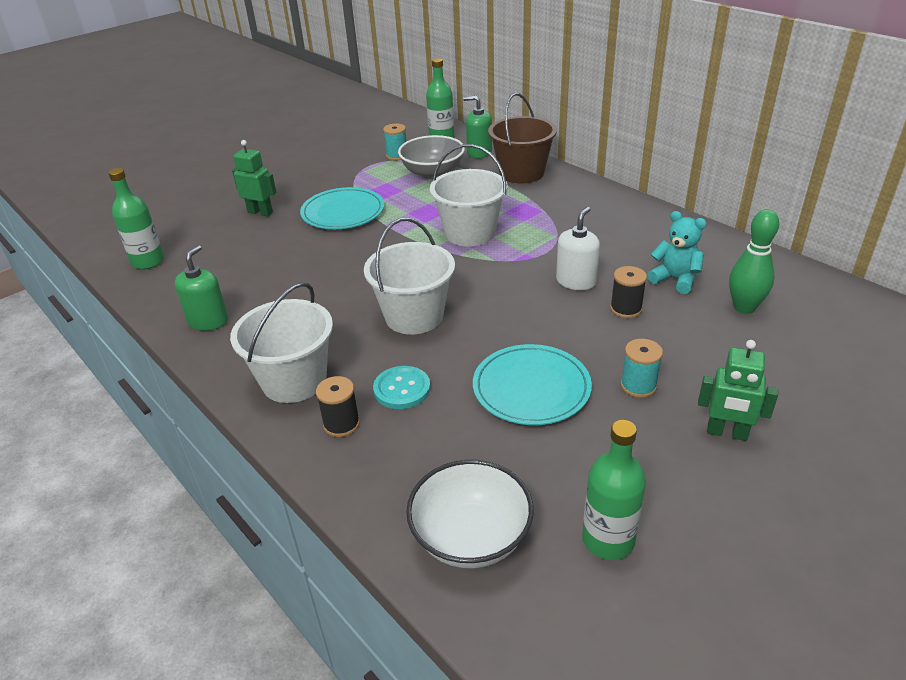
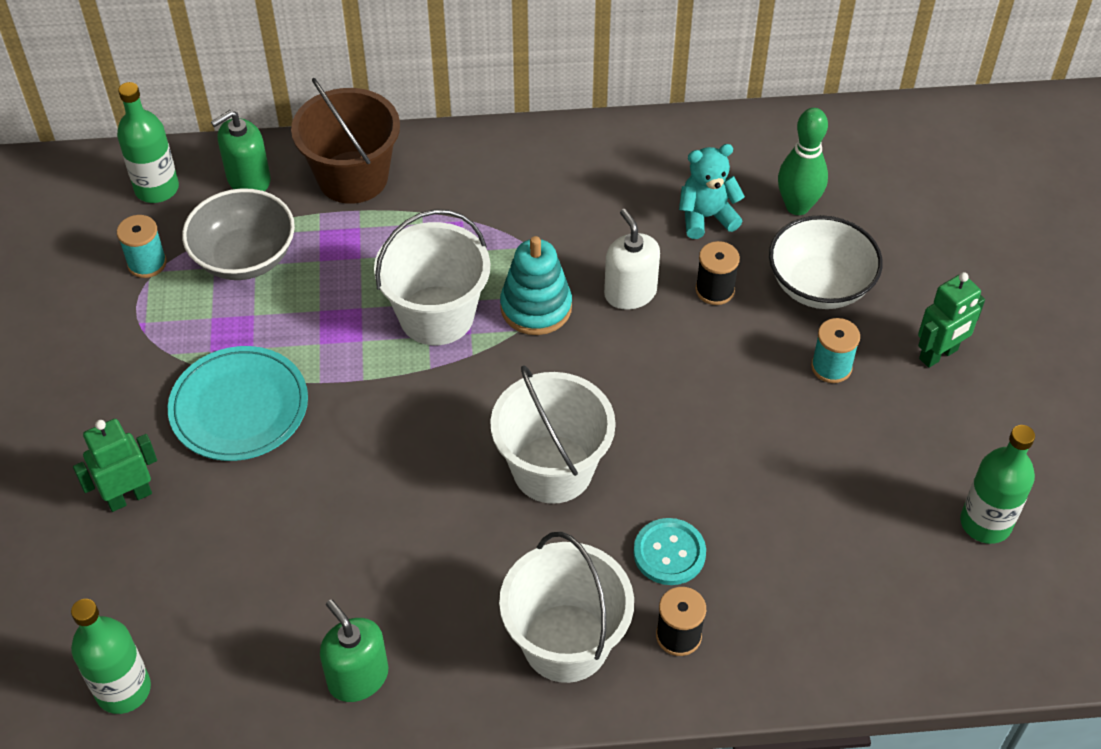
camera: 55 degrees left, 15 degrees up
white bowl [406,460,534,568] -> white bowl moved to [769,215,883,309]
turquoise plate [473,344,592,425] -> none
none -> turquoise stacking toy [500,236,572,335]

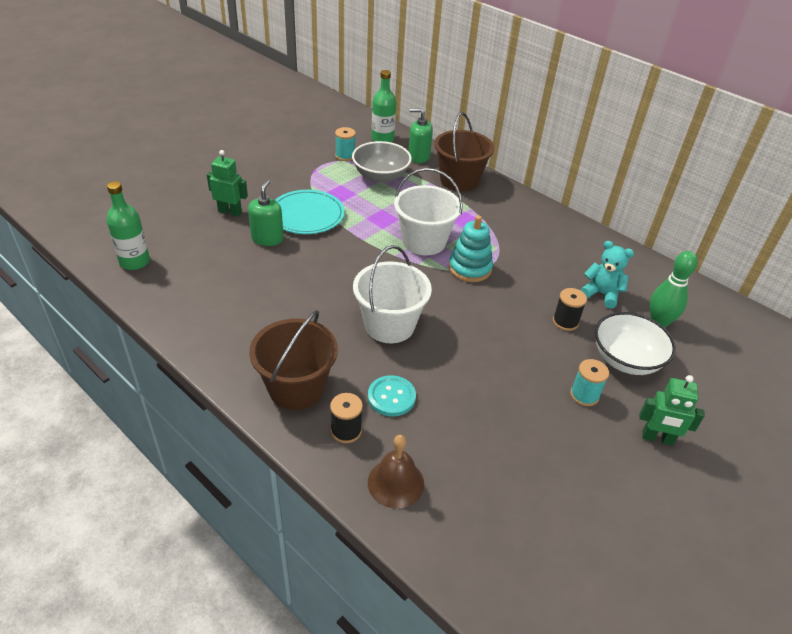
camera: 45 degrees right, 10 degrees down
green soap dispenser [320,600,388,702] -> green soap dispenser moved to [248,180,284,246]
white bucket [499,532,634,683] -> brown bucket [249,310,338,410]
white soap dispenser [604,209,660,310] -> none
green bottle [960,425,1035,544] -> none
none -> brown bell [368,435,424,508]

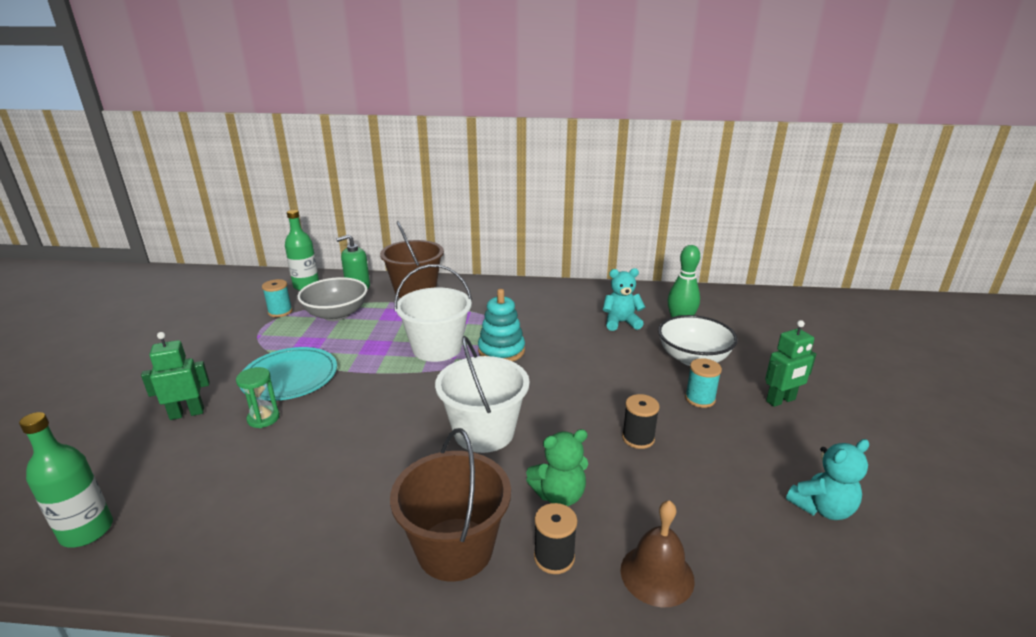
camera: 35 degrees left, 15 degrees down
green soap dispenser [248,180,284,246] -> green hourglass [236,367,280,428]
turquoise button [368,375,416,416] -> green teddy bear [526,429,588,506]
black spool [553,288,587,331] -> black spool moved to [622,394,660,449]
none -> turquoise teddy bear [786,439,869,520]

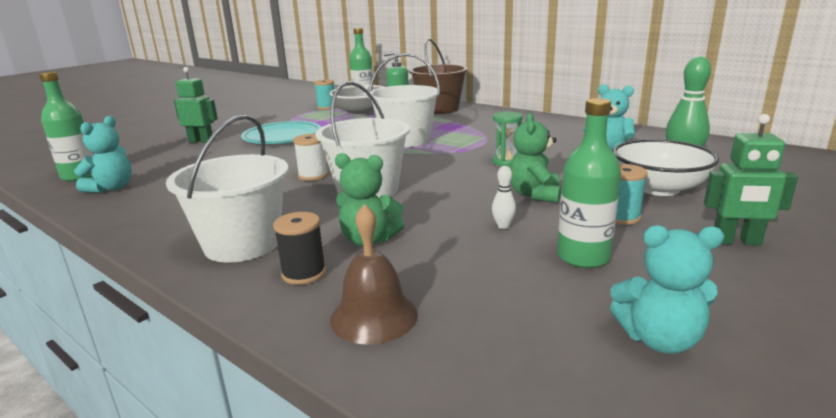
camera: 35 degrees right, 5 degrees down
green hourglass [236,367,280,428] -> green hourglass moved to [492,111,523,167]
brown bucket [390,428,511,582] -> white bucket [166,114,289,262]
turquoise stacking toy [478,289,525,362] -> none
black spool [622,394,660,449] -> white bowling pin [492,166,516,229]
none -> turquoise teddy bear [74,116,132,193]
none -> white spool [293,134,328,181]
none -> green teddy bear [509,113,561,203]
none -> green bottle [557,98,621,268]

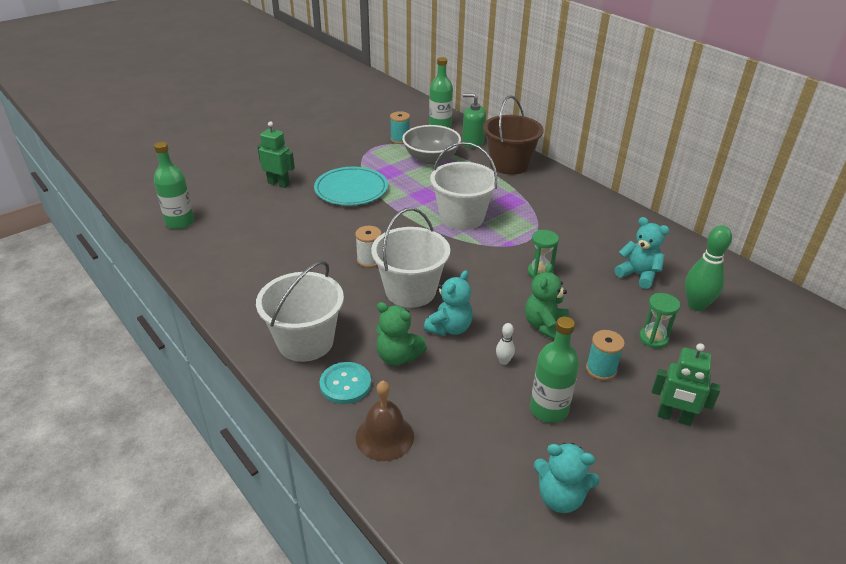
camera: 10 degrees right, 15 degrees up
turquoise teddy bear [74,116,132,193] -> turquoise teddy bear moved to [424,270,473,336]
black spool [273,212,326,285] -> turquoise button [319,362,371,404]
white bowl [613,139,719,196] -> green hourglass [639,293,680,349]

